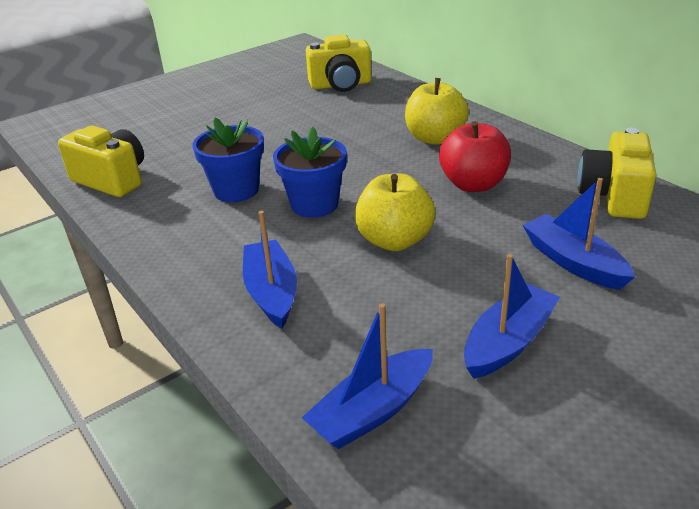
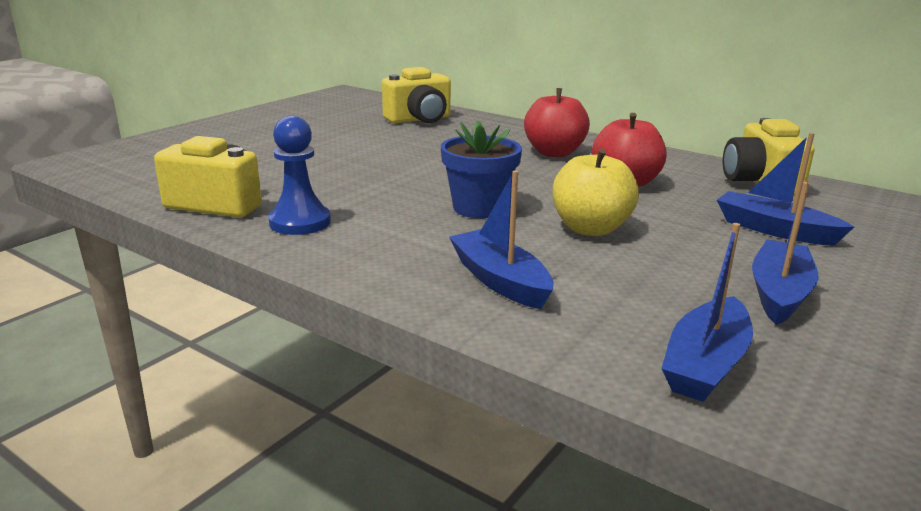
camera: 20 degrees left, 10 degrees down
blue flower pot [192,118,264,202] -> none
yellow apple [405,78,469,145] -> red apple [524,88,590,157]
none -> blue pawn [268,116,331,235]

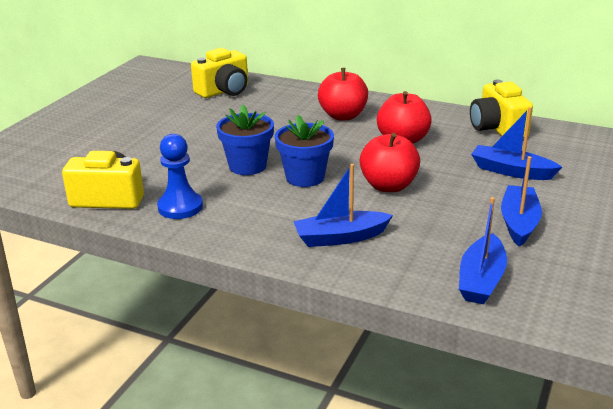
camera: 10 degrees left, 5 degrees up
blue boat [449,170,554,309] -> blue boat turned 60 degrees counterclockwise [293,164,393,247]
yellow apple [553,149,639,236] -> red apple [360,133,420,192]
none -> blue flower pot [216,105,274,175]

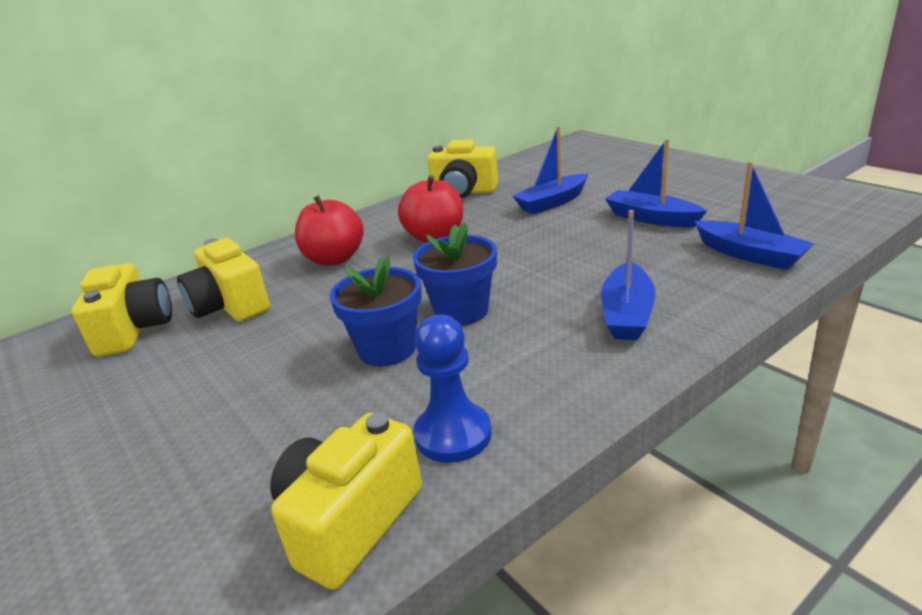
camera: 60 degrees left, 0 degrees up
red apple [360,133,420,192] -> none
none -> yellow camera [177,238,270,322]

